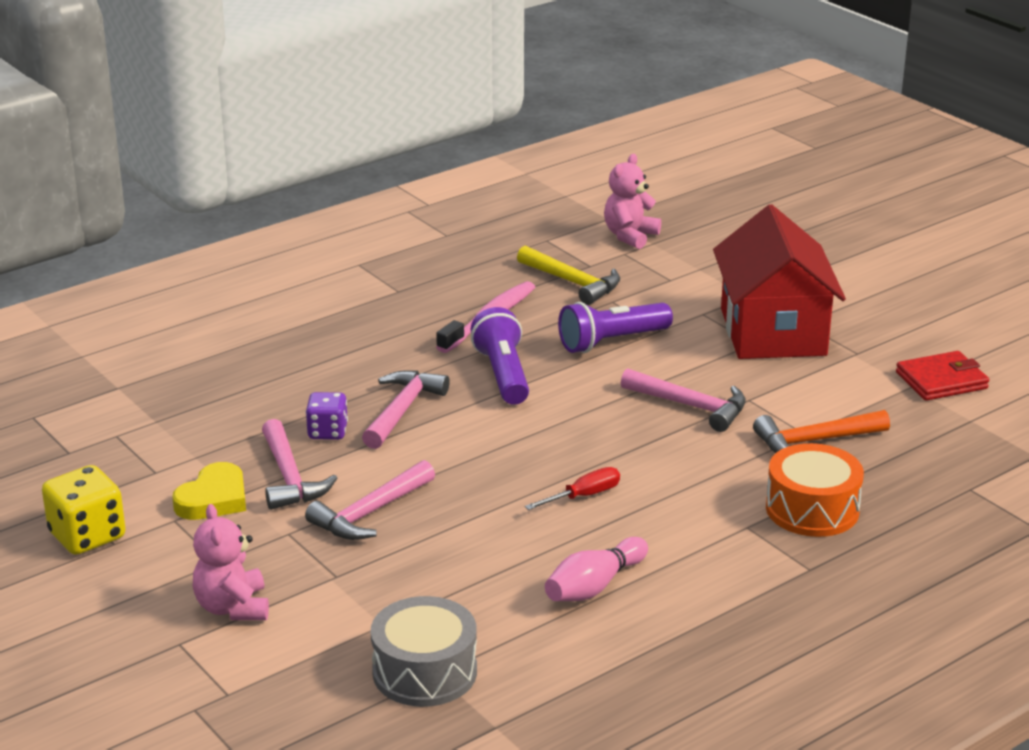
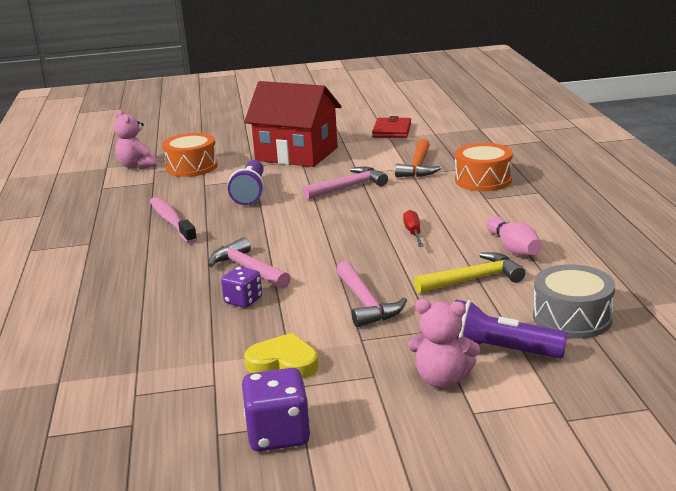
camera: 60 degrees left, 5 degrees down
yellow dice [42,465,126,555] -> purple dice [242,368,311,451]
yellow heart [172,462,246,520] -> yellow heart turned 45 degrees counterclockwise [244,333,319,378]
pink hammer [262,419,337,510] -> none
purple flashlight [471,307,529,405] -> purple flashlight moved to [455,300,568,358]
yellow hammer [517,246,620,305] -> yellow hammer moved to [414,252,525,293]
none -> orange drum [162,133,218,177]

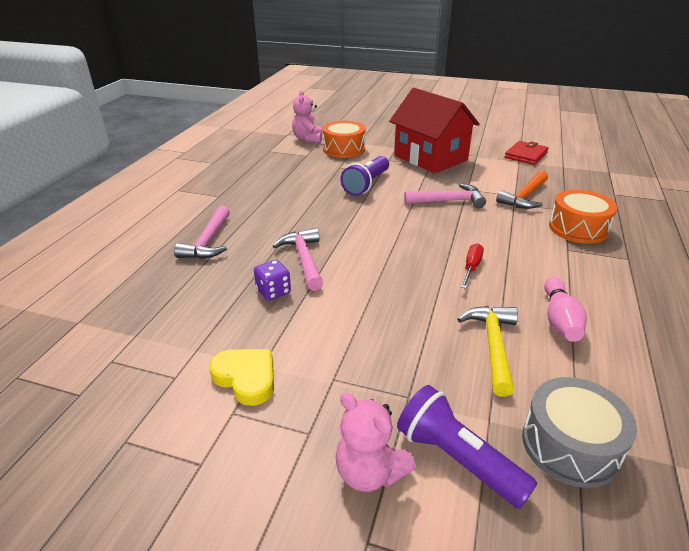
camera: 25 degrees right, 10 degrees up
pink toothbrush [150,197,197,244] -> none
purple dice [242,368,311,451] -> none
pink hammer [336,261,407,327] -> pink hammer moved to [174,206,230,259]
yellow hammer [414,252,525,293] -> yellow hammer turned 90 degrees counterclockwise [457,306,518,397]

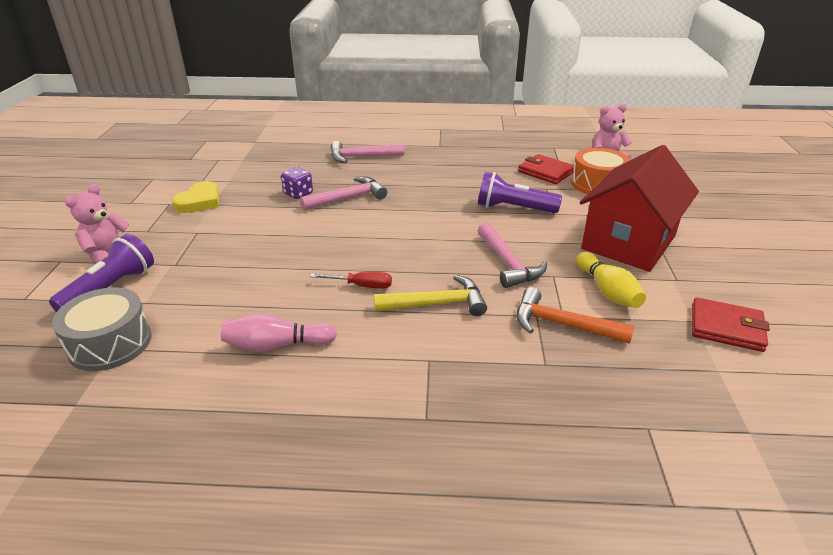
camera: 75 degrees right, 0 degrees up
yellow hammer [457,306,518,397] -> yellow hammer moved to [374,275,487,316]
orange drum [549,189,617,244] -> none
none -> red wallet [518,154,574,184]
none -> yellow bowling pin [576,252,646,308]

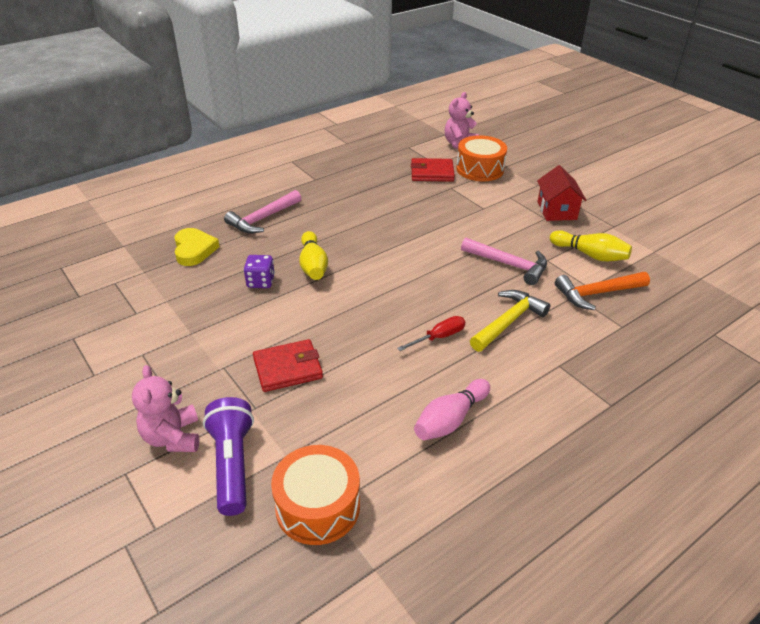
camera: 40 degrees left, 5 degrees up
grey drum [52,287,152,371] -> orange drum [271,445,360,545]
yellow heart [172,181,219,213] -> yellow heart moved to [174,228,220,266]
pink hammer [300,177,387,211] -> yellow bowling pin [299,231,328,280]
purple flashlight [478,172,562,213] -> none
red house [580,145,699,272] -> red house [537,165,587,221], size x0.54
red wallet [692,297,770,352] -> red wallet moved to [253,339,323,392]

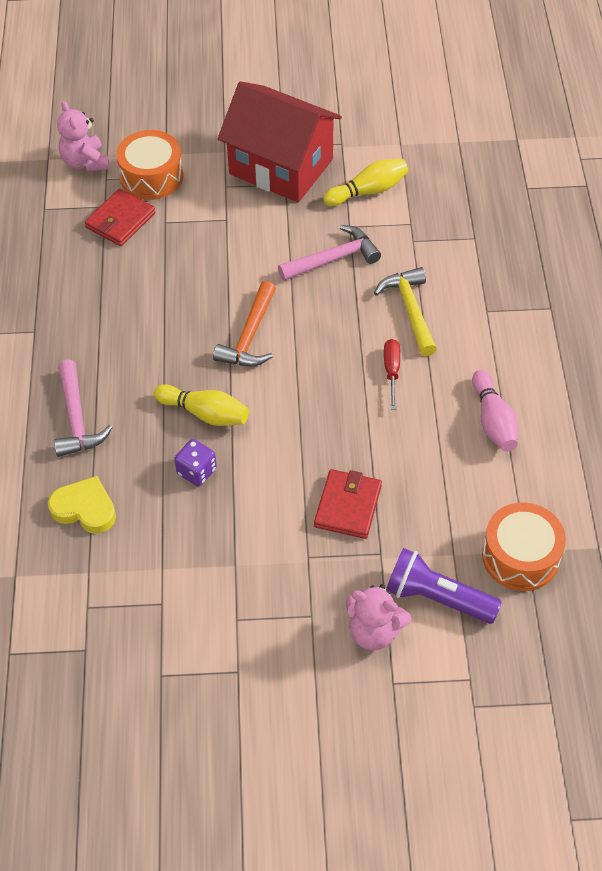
camera: 55 degrees left, 15 degrees up
red house [537,165,587,221] -> red house [218,81,342,203], size x1.85
orange hammer [555,272,650,310] -> orange hammer moved to [213,281,276,366]

